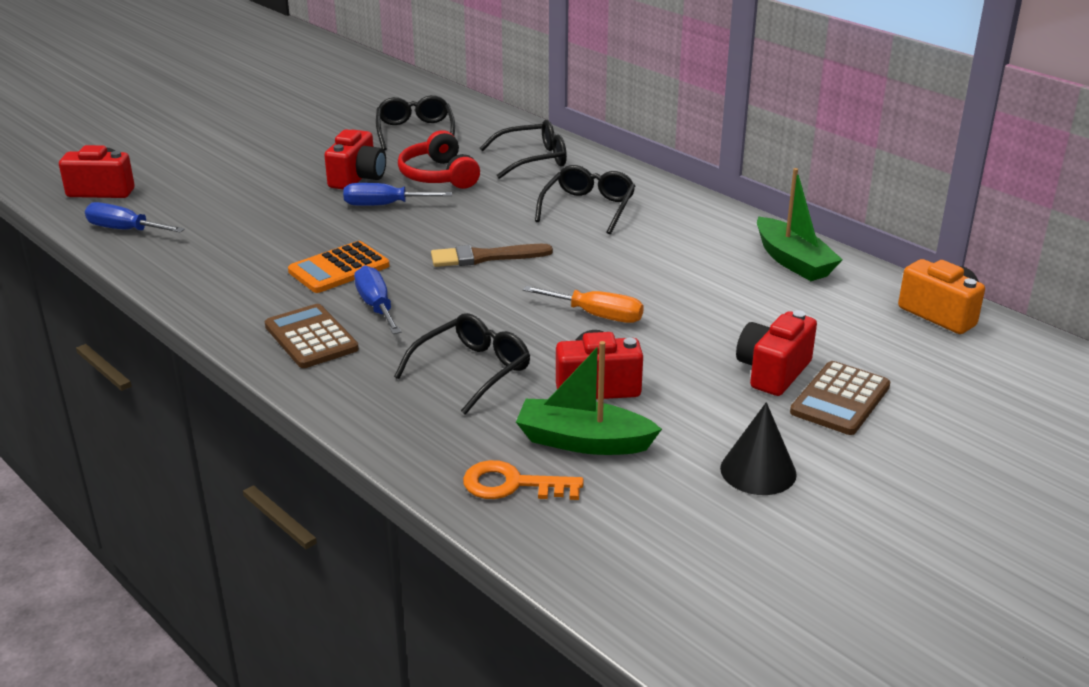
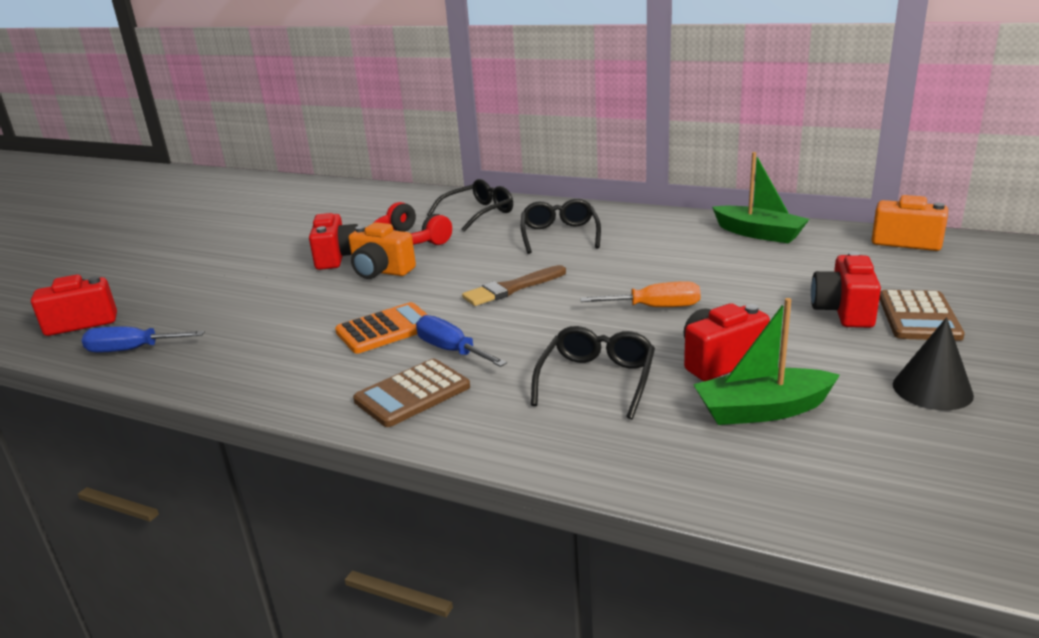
camera: 20 degrees left, 5 degrees down
brown calculator [265,304,359,368] -> brown calculator turned 75 degrees counterclockwise [353,359,470,427]
orange calculator [288,241,389,293] -> orange calculator turned 150 degrees counterclockwise [335,302,428,354]
blue screwdriver [343,183,452,206] -> orange camera [348,222,416,279]
black glasses [376,95,455,150] -> none
orange key [463,460,584,500] -> none

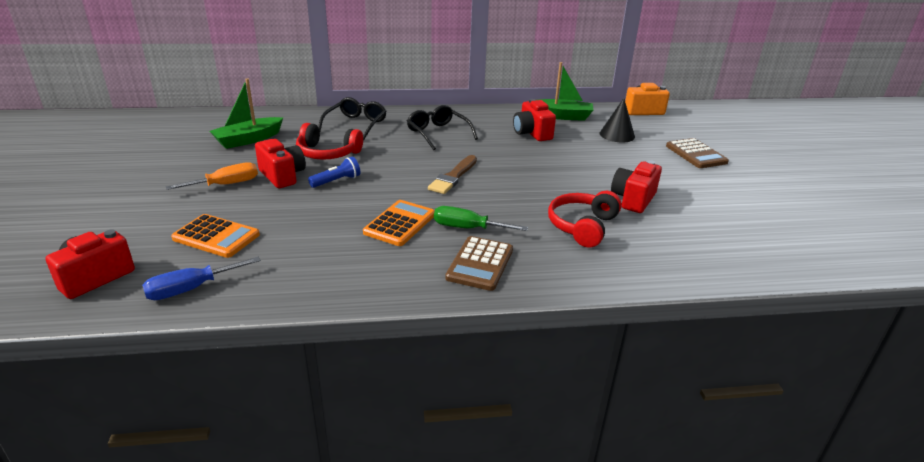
camera: 35 degrees left, 5 degrees up
orange camera [348,222,416,279] -> blue flashlight [308,156,360,188]
blue screwdriver [416,315,507,367] -> green screwdriver [434,206,528,231]
black glasses [531,326,655,419] -> red headphones [548,191,622,248]
orange screwdriver [580,281,701,307] -> orange screwdriver moved to [166,162,258,190]
green boat [693,298,840,425] -> green boat moved to [210,78,283,149]
red camera [811,251,881,328] -> red camera moved to [513,99,556,141]
black cone [893,317,974,410] -> black cone moved to [600,98,635,142]
none -> orange calculator [171,214,260,258]

